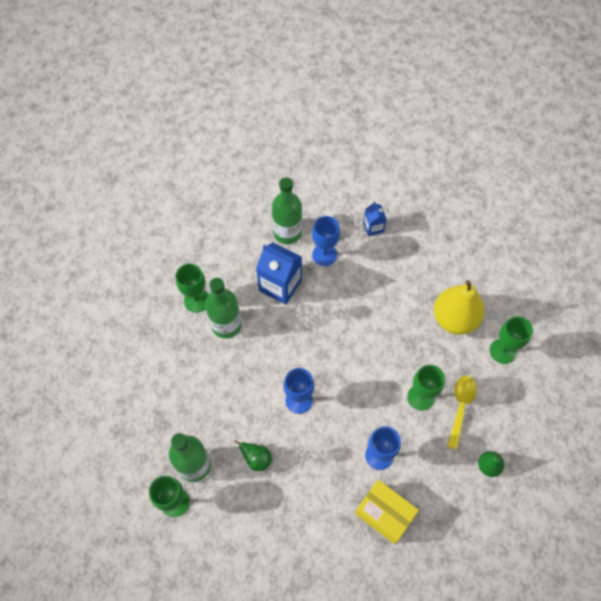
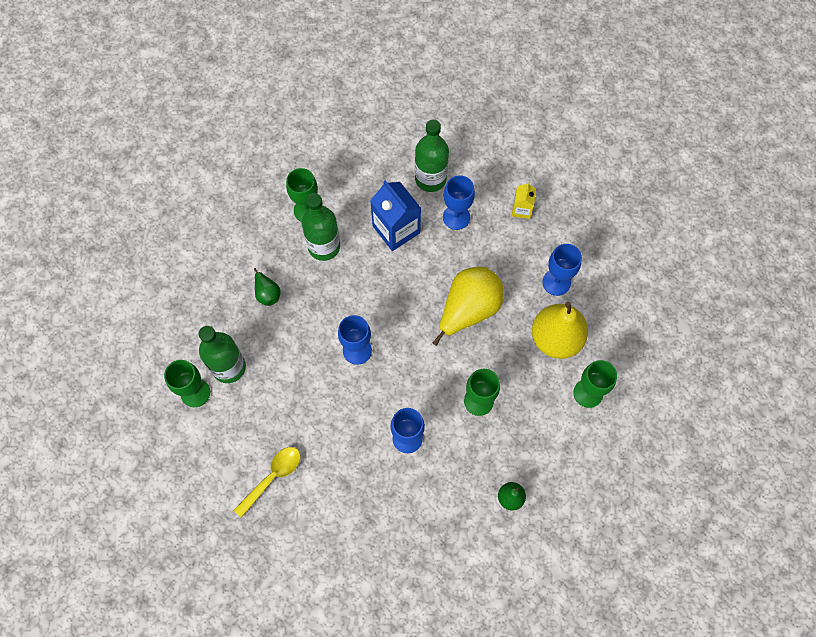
camera: 25 degrees right, 5 degrees up
green pear [234,440,272,471] -> green pear moved to [254,268,281,306]
yellow box [355,480,419,544] -> none
blue carton [363,201,387,236] -> yellow carton [512,182,536,219]
yellow spoon [447,376,477,450] -> yellow spoon moved to [234,447,301,518]
none -> yellow pear [433,267,504,346]
none -> blue goblet [542,244,582,296]

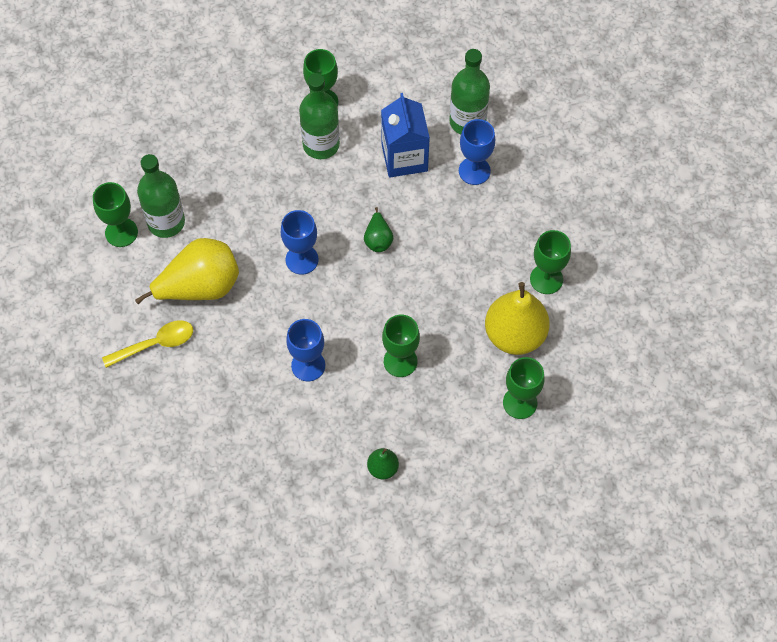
camera: 25 degrees right, 5 degrees down
green pear [254,268,281,306] -> green pear moved to [364,207,393,252]
yellow pear [433,267,504,346] -> yellow pear moved to [135,238,239,304]
yellow carton [512,182,536,219] -> none
blue goblet [542,244,582,296] -> green goblet [530,230,571,294]

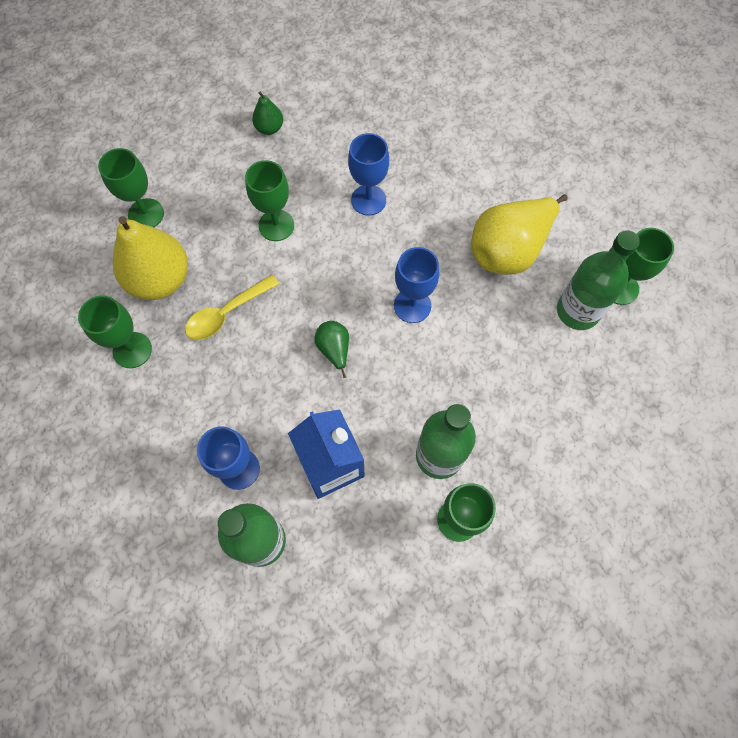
camera: 165 degrees right, 5 degrees up
yellow spoon [102,320,193,368] -> yellow spoon moved to [185,275,279,340]

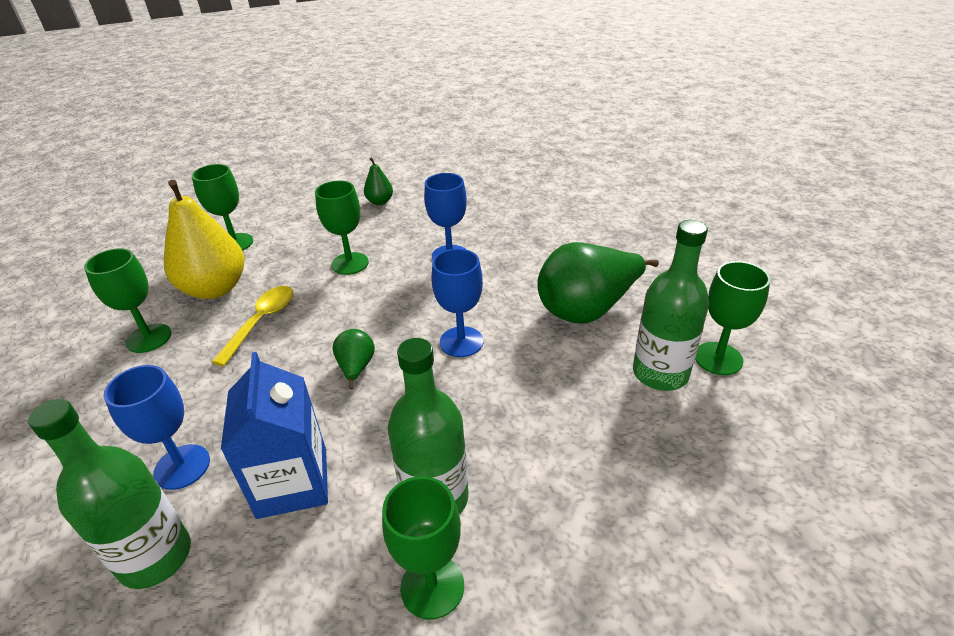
camera: 15 degrees right, 30 degrees down
yellow spoon [185,275,279,340] -> yellow spoon turned 135 degrees clockwise [212,286,293,366]
yellow pear [471,194,568,275] -> green pear [537,242,659,324]

